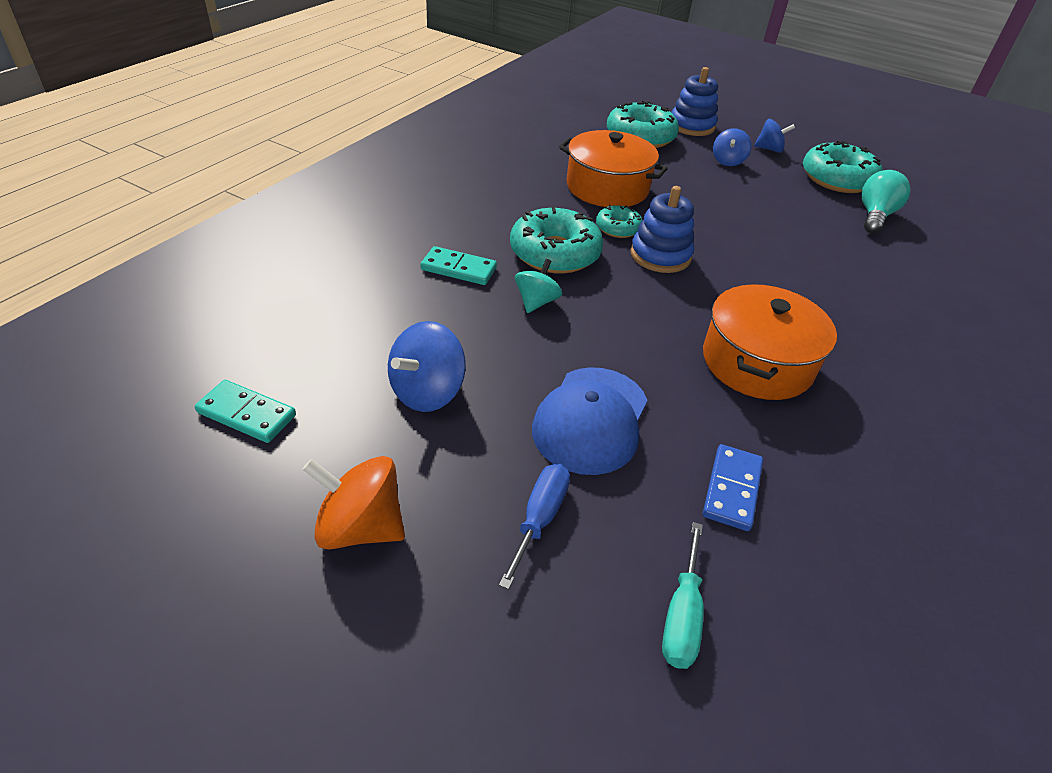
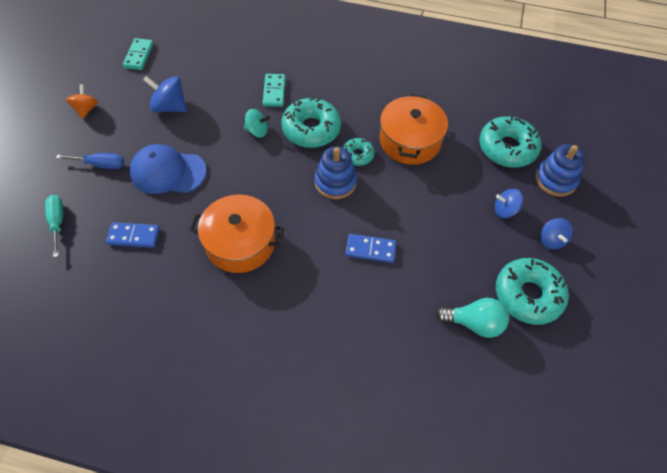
camera: 75 degrees right, 15 degrees up
orange spinning top [302,456,405,549] -> orange spinning top [66,84,98,119], size x0.66
turquoise screwdriver [662,522,704,669] -> turquoise screwdriver turned 75 degrees clockwise [45,195,63,257]
none -> blue domino [345,234,396,263]

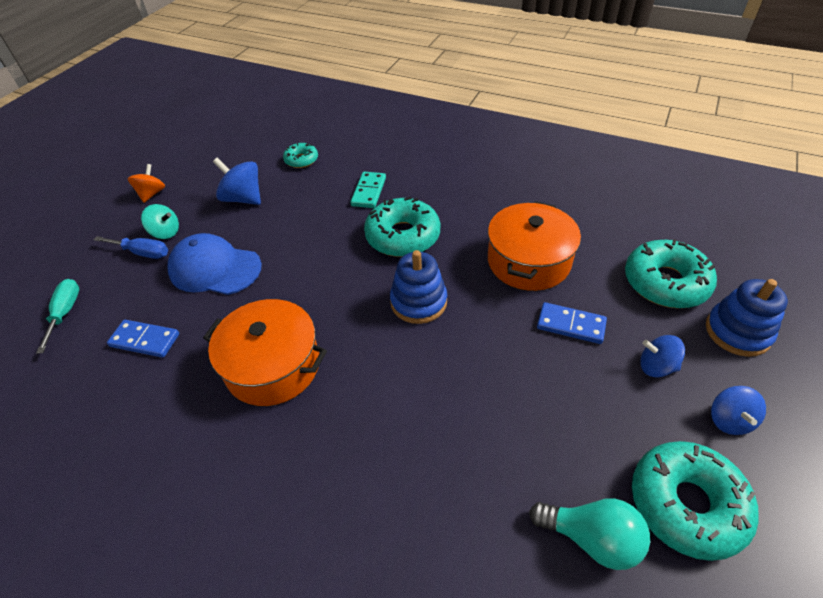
camera: 15 degrees right, 10 degrees down
turquoise domino [123,38,154,70] -> none
turquoise spinning top [244,109,270,138] -> turquoise spinning top moved to [141,204,179,239]
turquoise donut [343,138,375,166] -> turquoise donut moved to [283,143,318,168]
blue domino [345,234,396,263] -> blue domino moved to [537,302,607,344]

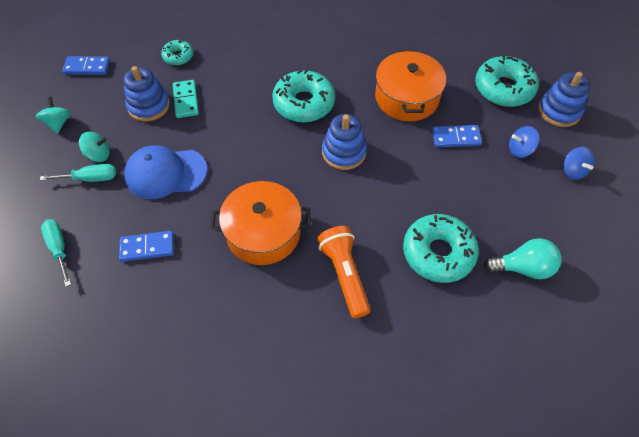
camera: 25 degrees left, 10 degrees up
blue screwdriver [94,236,168,259] -> turquoise screwdriver [40,164,116,182]
orange spinning top [128,164,165,203] -> turquoise spinning top [36,97,70,134]
blue spinning top [213,158,261,205] -> blue stacking toy [123,66,170,121]
turquoise domino [350,172,386,208] -> turquoise domino moved to [173,80,199,118]
turquoise donut [632,441,759,561] -> turquoise donut moved to [403,214,479,283]
none -> blue domino [62,56,110,75]
none -> orange flashlight [317,226,371,318]

